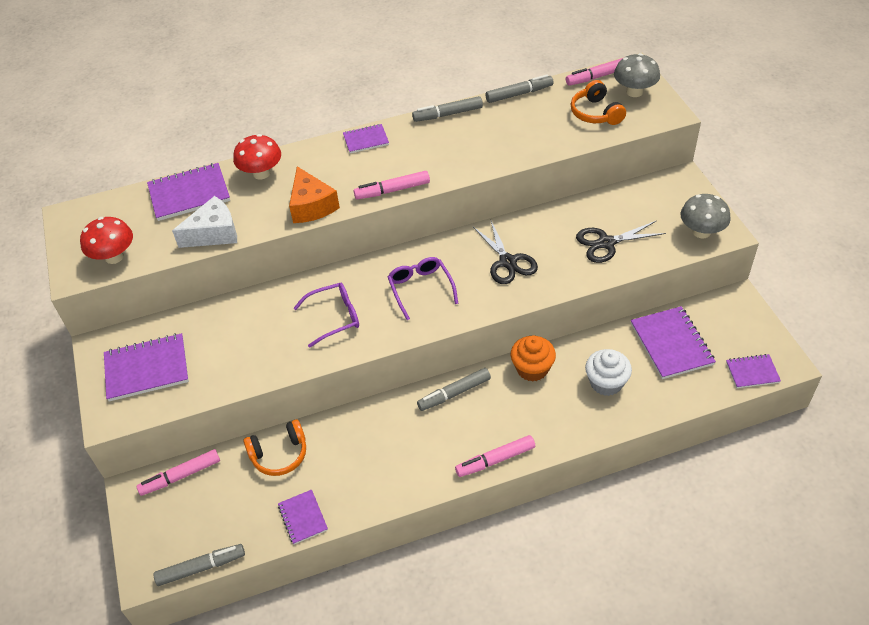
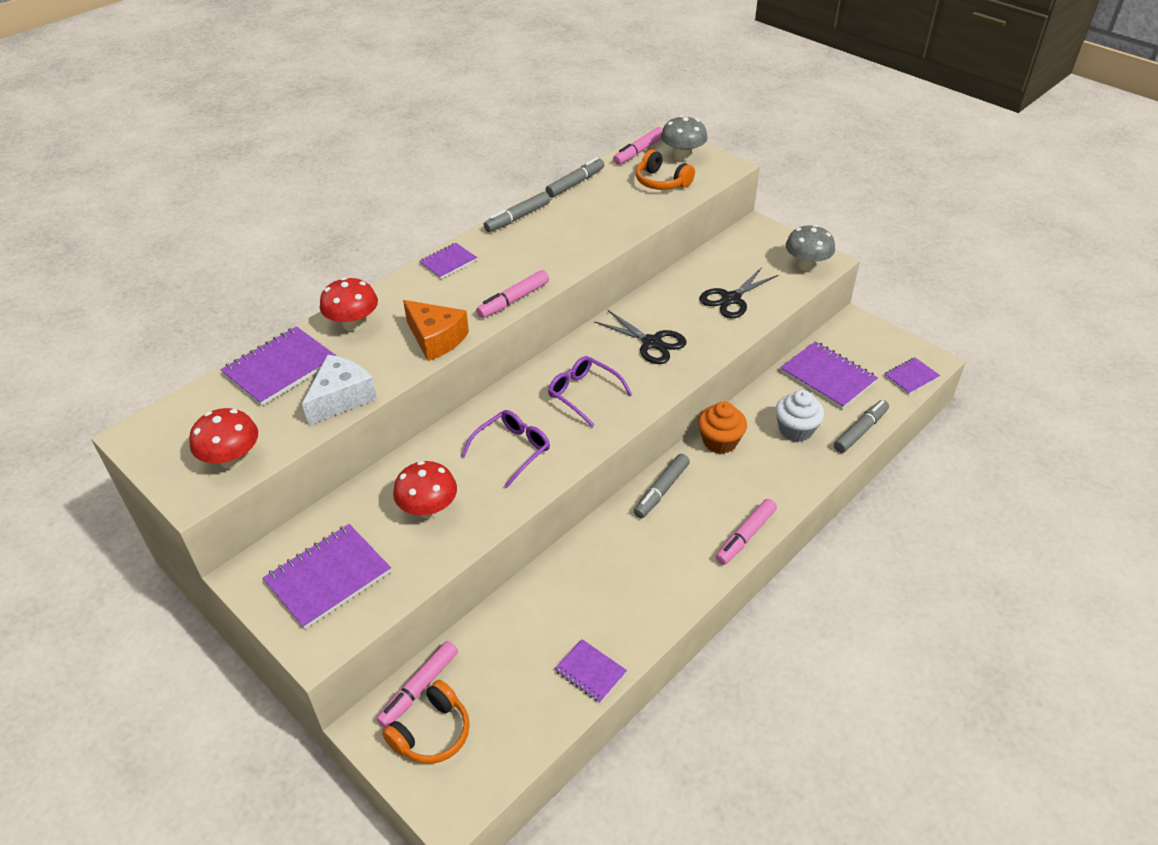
camera: 30 degrees left, 5 degrees down
grey marker [154,544,245,586] -> grey marker moved to [834,400,889,453]
orange headphones [243,419,306,476] -> orange headphones moved to [382,680,470,764]
none -> red mushroom [393,461,457,519]

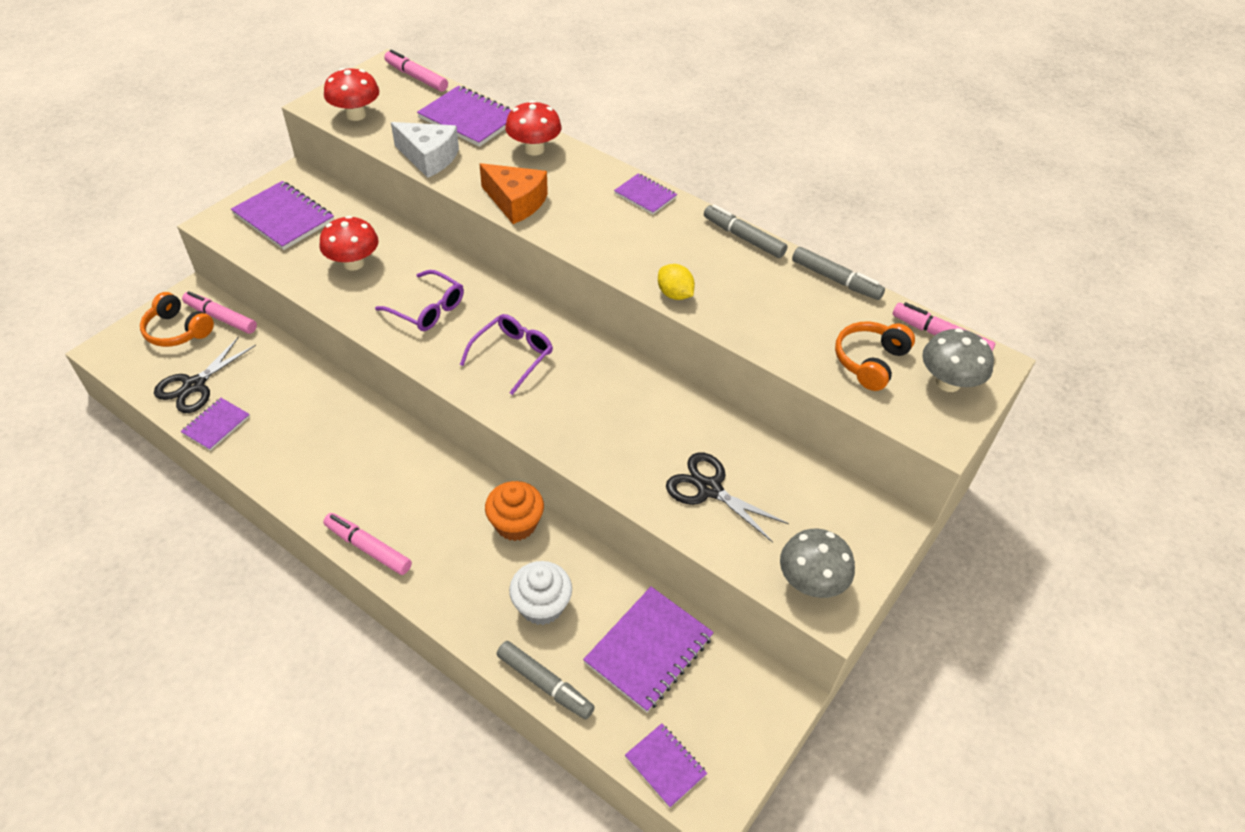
camera: 80 degrees right, 5 degrees up
orange cheese [403,300,469,361] -> orange cheese turned 90 degrees counterclockwise [480,163,548,224]
pink marker [476,270,549,318] -> pink marker moved to [384,49,448,92]
black scissors [594,310,687,364] -> black scissors moved to [154,336,256,413]
grey marker [634,454,690,518] -> none
none -> yellow lemon [658,264,695,300]

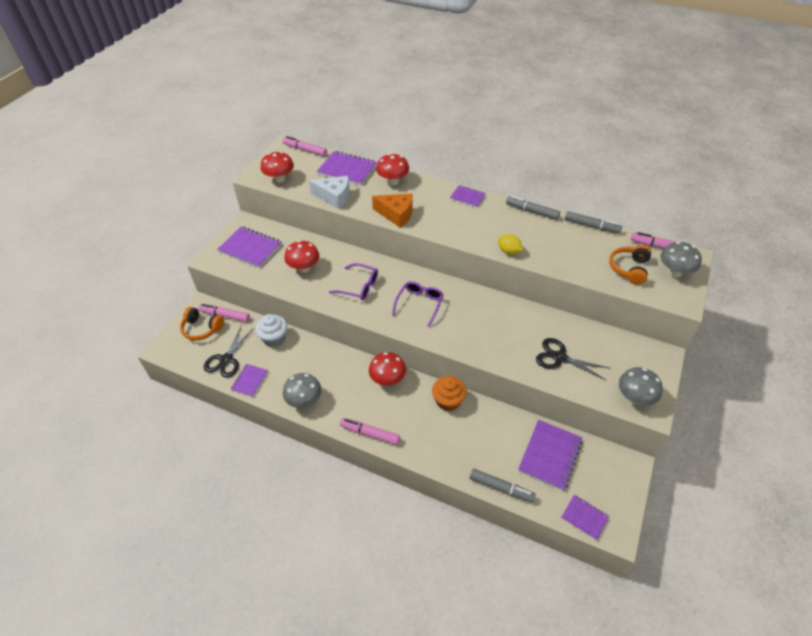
camera: 10 degrees left, 0 degrees up
white cupcake [509,561,572,625] -> white cupcake moved to [255,314,287,347]
none -> grey mushroom [283,373,322,408]
none -> red mushroom [369,352,406,386]

